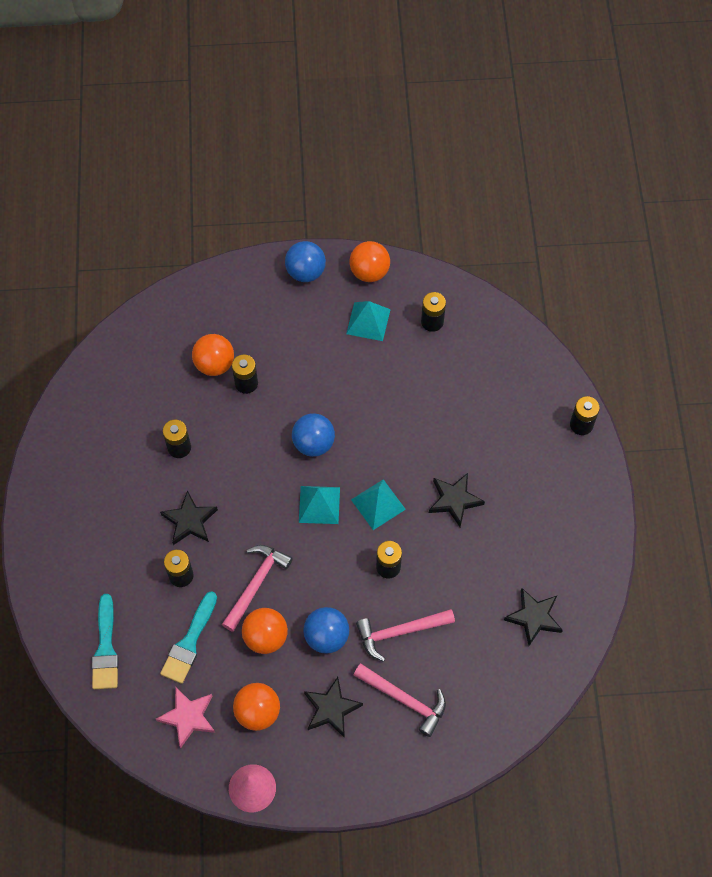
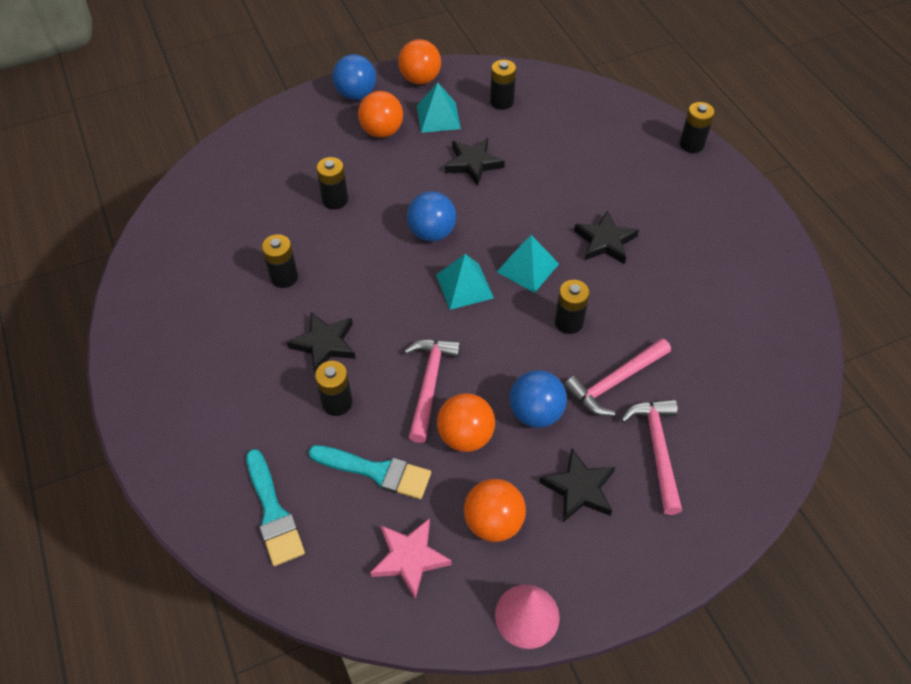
camera: 20 degrees left, 10 degrees down
turquoise brush [160,591,217,684] -> turquoise brush turned 75 degrees counterclockwise [308,445,431,499]
orange ball [192,334,234,376] -> orange ball moved to [358,91,403,138]
pink hammer [354,663,446,737] -> pink hammer turned 105 degrees counterclockwise [621,399,682,515]
black star [504,588,563,646] -> black star moved to [445,138,505,186]

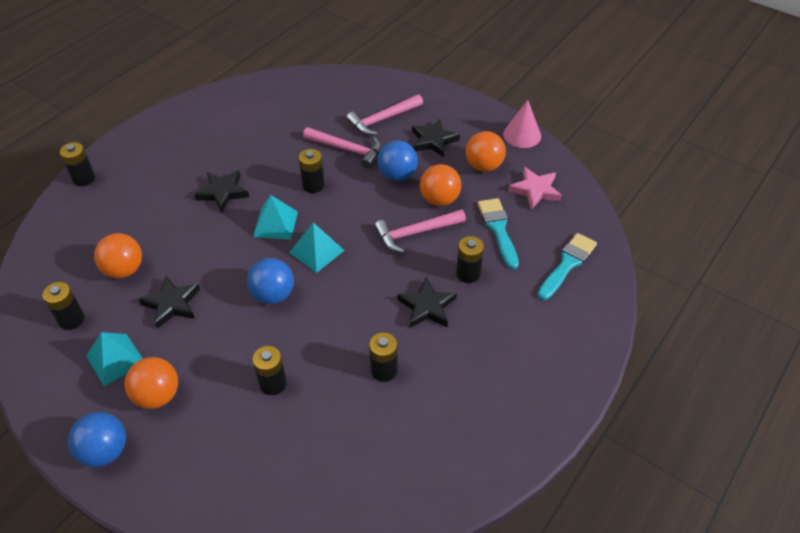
camera: 120 degrees left, 5 degrees down
orange ball [398,39,441,84] -> orange ball moved to [94,233,142,278]

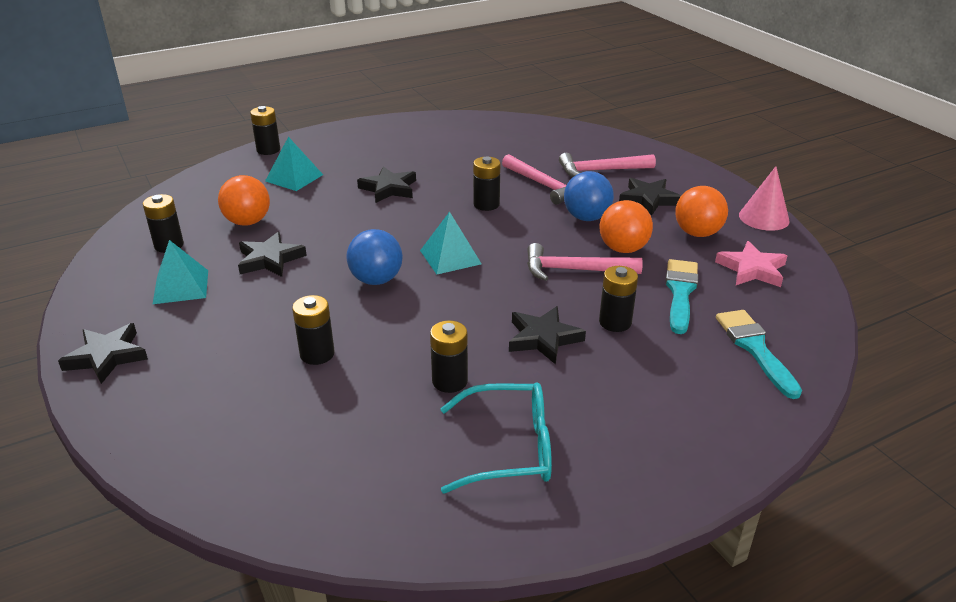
camera: 25 degrees right, 15 degrees down
blue ball [68,412,126,467] -> black star [58,323,148,384]
orange ball [125,357,178,409] -> none
turquoise pyramid [253,195,298,240] -> turquoise pyramid moved to [265,137,323,191]
turquoise brush [537,233,597,300] -> turquoise brush turned 75 degrees counterclockwise [716,310,802,399]
none -> turquoise glasses [440,383,552,494]

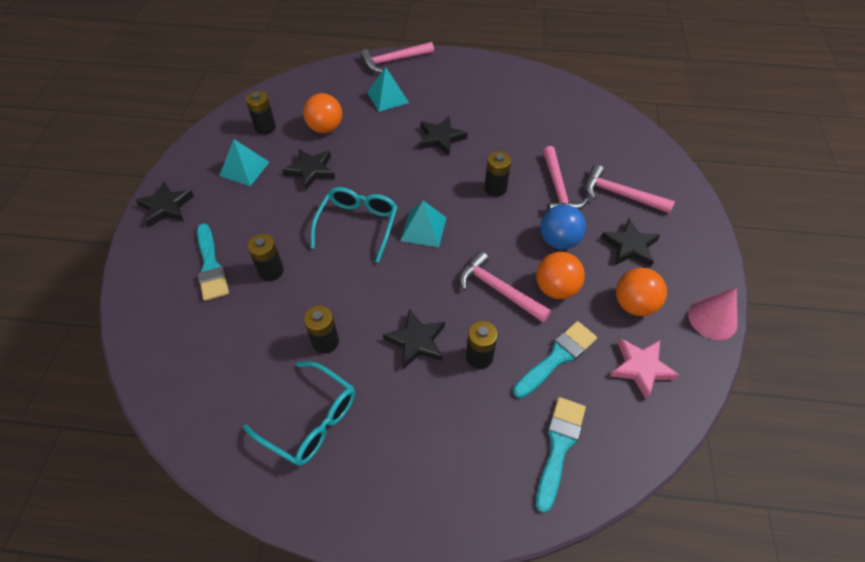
camera: 35 degrees right, 20 degrees up
black battery [250,106,280,155] -> pink hammer [360,42,434,73]
blue ball [346,229,403,285] -> turquoise glasses [311,187,398,263]
none -> turquoise brush [197,224,229,301]

